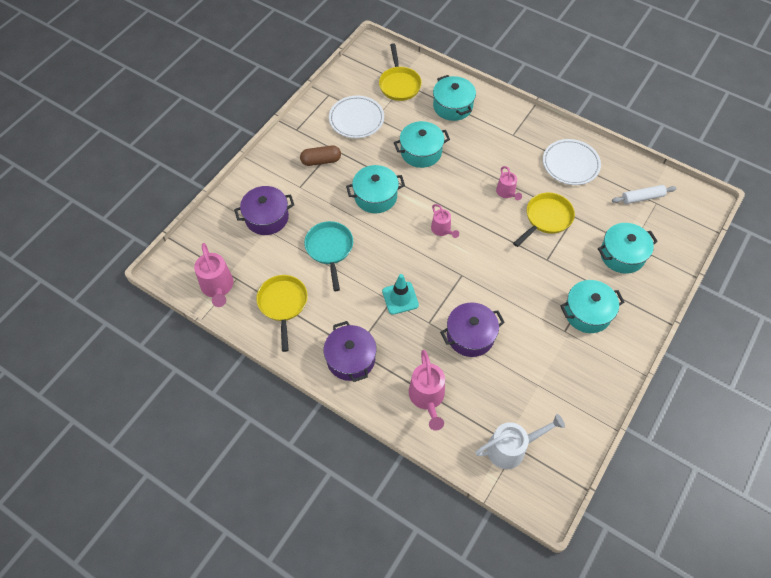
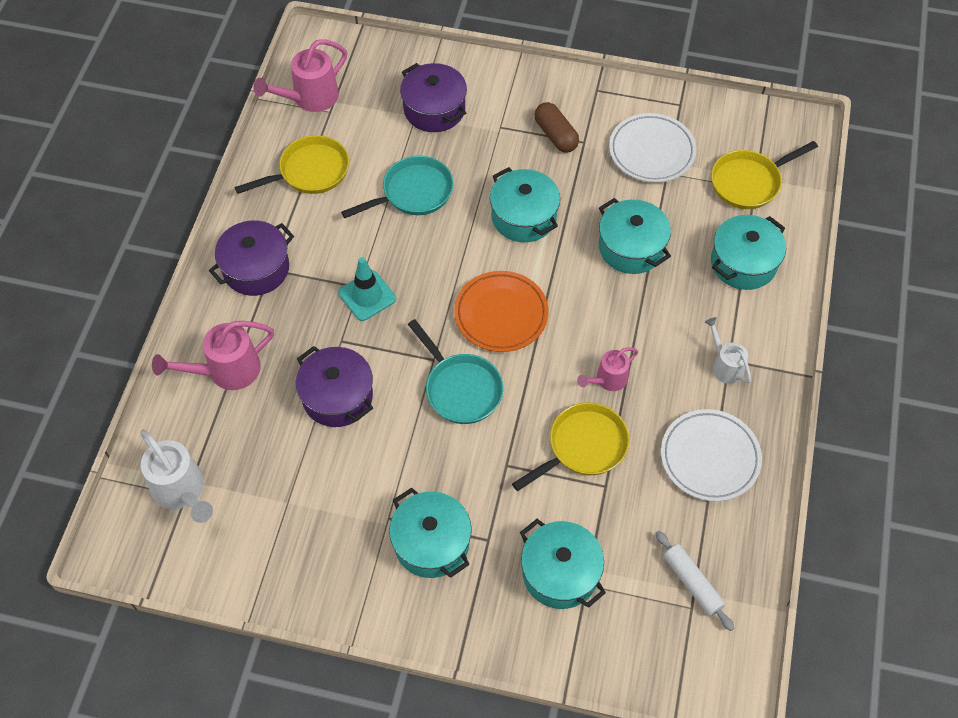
camera: 70 degrees right, 0 degrees up
pink watering can [431,204,459,238] -> orange plate [454,271,549,352]
yellow pan [513,192,575,247] -> yellow pan turned 60 degrees counterclockwise [512,402,630,491]
none -> turquoise pan [408,319,504,424]
none -> white watering can [705,317,751,384]

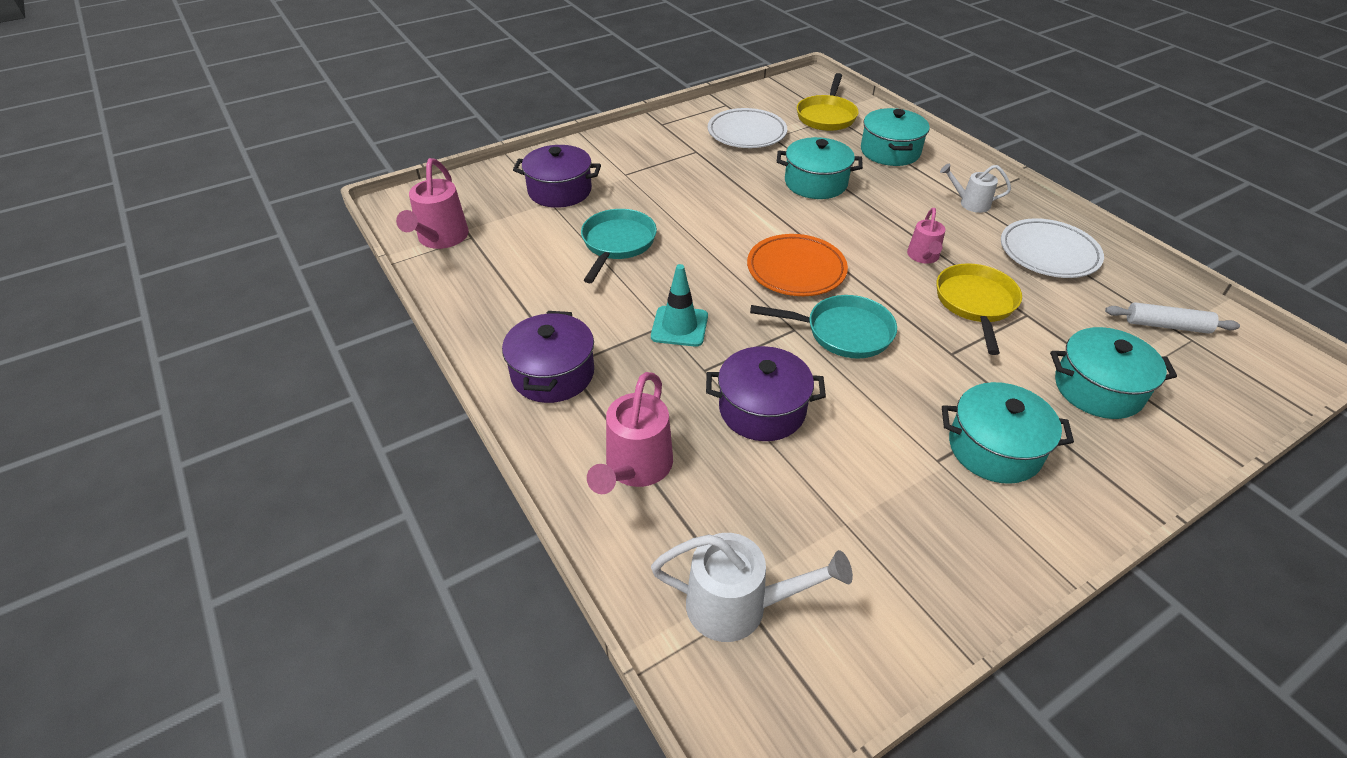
camera: 45 degrees left, 15 degrees down
yellow pan [235,135,349,194] -> none
turquoise pot [490,167,560,242] -> none
brown capsule [534,102,579,153] -> none

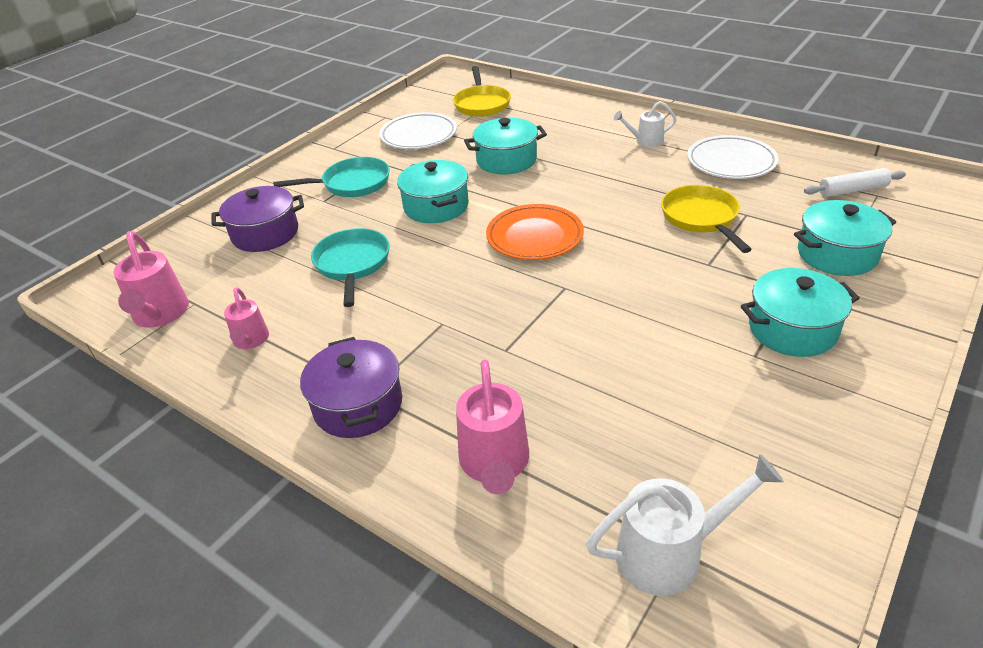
camera: 20 degrees left, 5 degrees down
turquoise traffic cone [651,264,708,347] -> none
purple pot [706,346,826,441] -> none
turquoise pan [750,295,897,358] -> turquoise pan moved to [273,157,390,197]
turquoise pot [861,108,930,166] -> turquoise pot moved to [397,160,469,223]
pink watering can [907,208,945,264] -> pink watering can moved to [224,287,269,349]

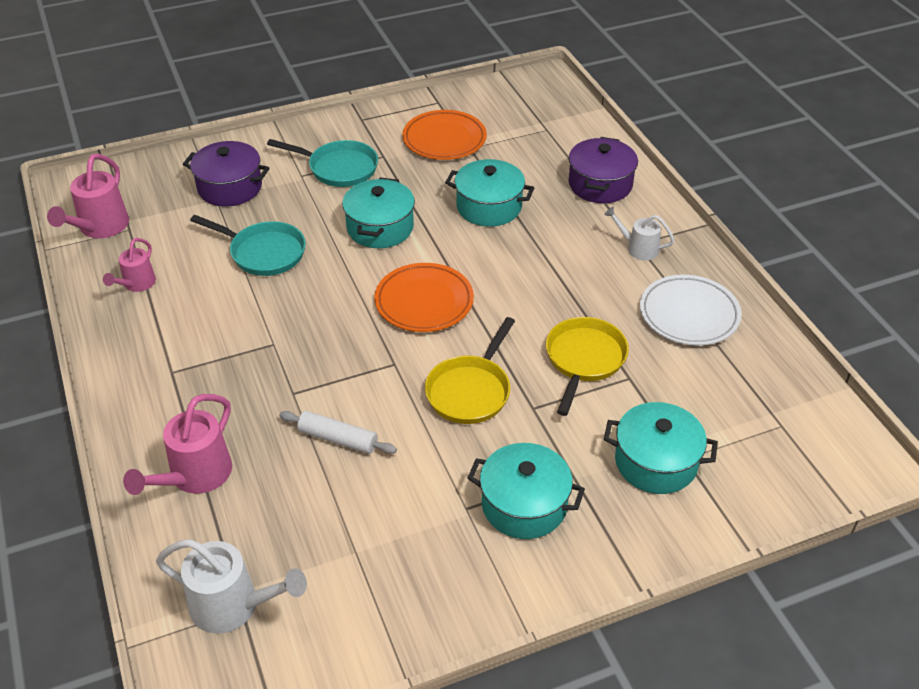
camera: 30 degrees right, 5 degrees up
purple pot [300,337,402,438] -> purple pot moved to [569,137,638,203]
turquoise pan [311,228,390,307] -> turquoise pan turned 90 degrees clockwise [190,215,306,276]
white plate [379,112,457,149] -> orange plate [403,110,487,160]
yellow pan [453,66,511,117] -> yellow pan moved to [425,317,515,424]
white rolling pin [804,168,906,197] -> white rolling pin moved to [279,411,397,454]

